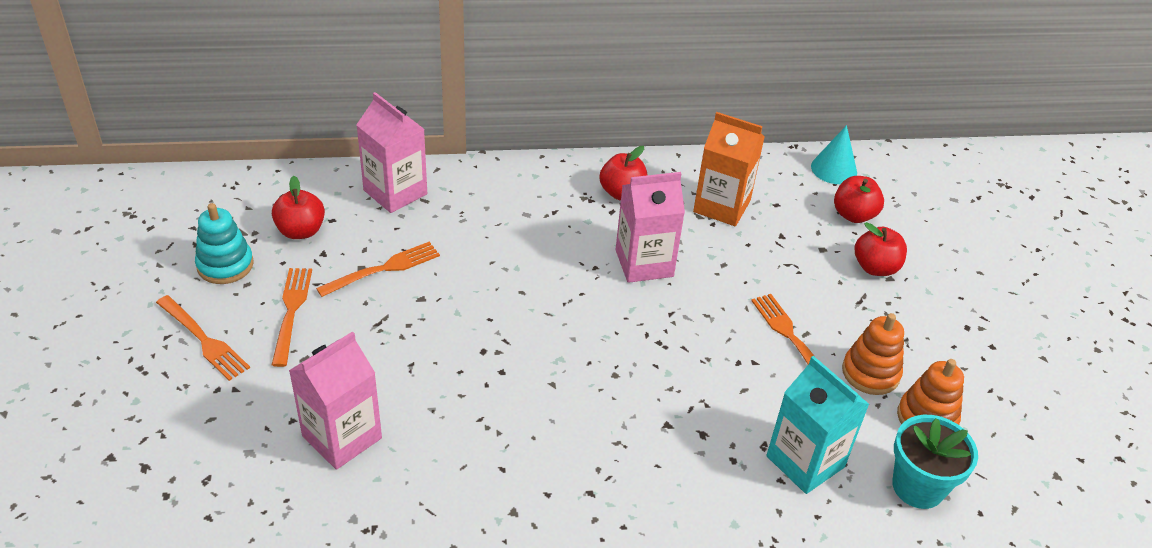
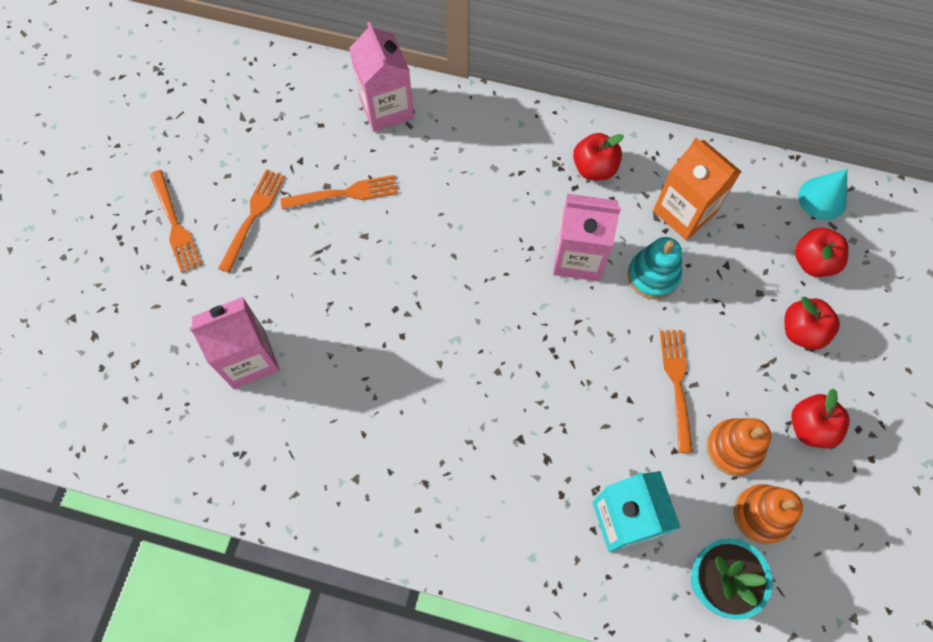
camera: 25 degrees right, 25 degrees up
turquoise stacking toy [195,203,254,284] -> turquoise stacking toy moved to [628,237,682,300]
red apple [272,176,325,239] -> red apple moved to [791,388,850,448]

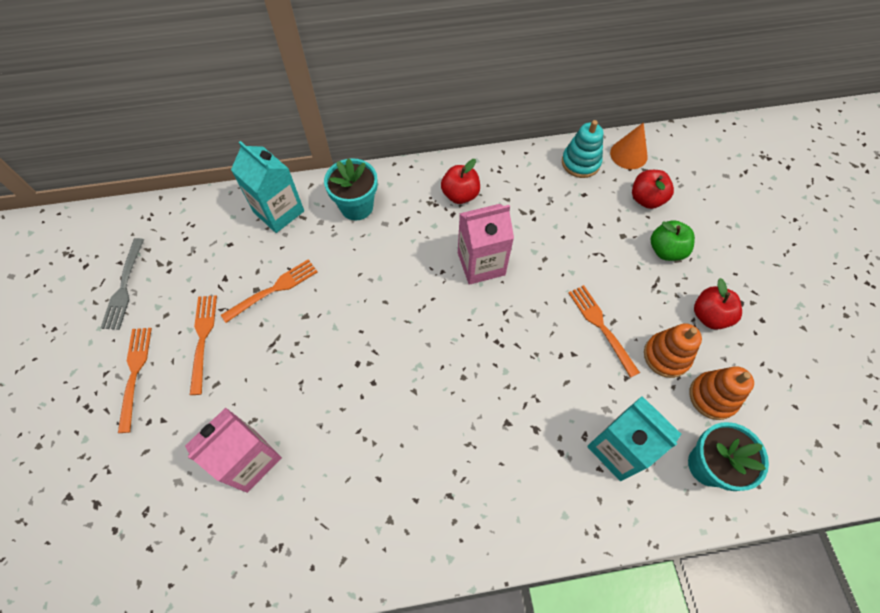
camera: 25 degrees left, 5 degrees down
orange fork [150,170,202,273] -> orange fork turned 135 degrees counterclockwise [118,328,152,433]
pink carton [349,22,414,132] -> turquoise carton [231,141,304,233]
turquoise stacking toy [628,237,682,300] -> turquoise stacking toy moved to [562,120,603,178]
orange carton [653,138,742,240] -> none
red apple [784,297,840,350] -> green apple [651,220,695,261]
turquoise cone [798,169,847,220] -> orange cone [610,122,648,169]
none -> grey fork [101,238,144,330]
none -> turquoise flower pot [324,158,378,221]

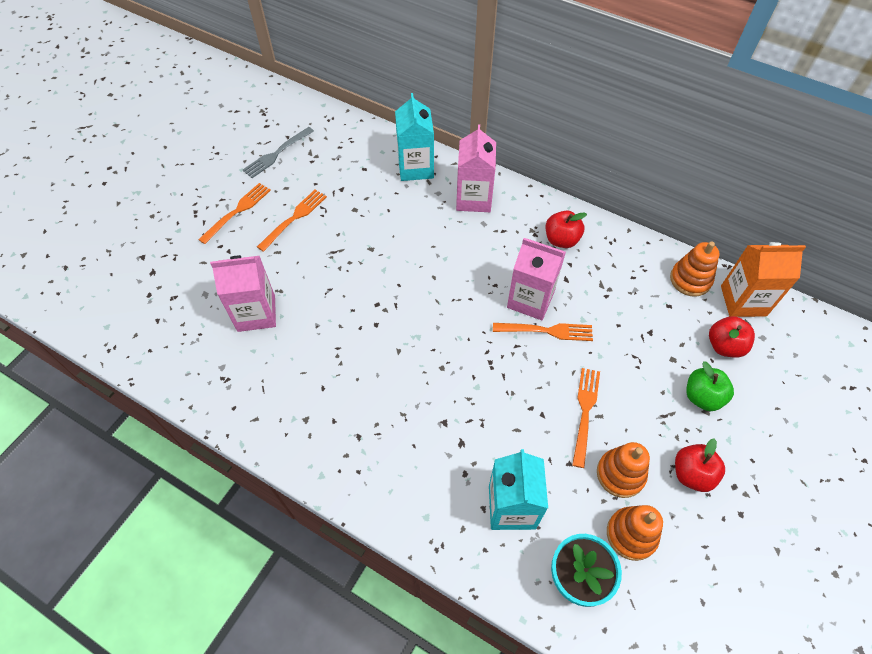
camera: 40 degrees right, 5 degrees down
orange fork [221,259,318,323] -> orange fork moved to [493,323,593,341]
turquoise flower pot [324,158,378,221] -> pink carton [456,124,496,212]
turquoise stacking toy [562,120,603,178] -> orange stacking toy [670,241,719,297]
orange cone [610,122,648,169] -> orange carton [721,242,806,317]

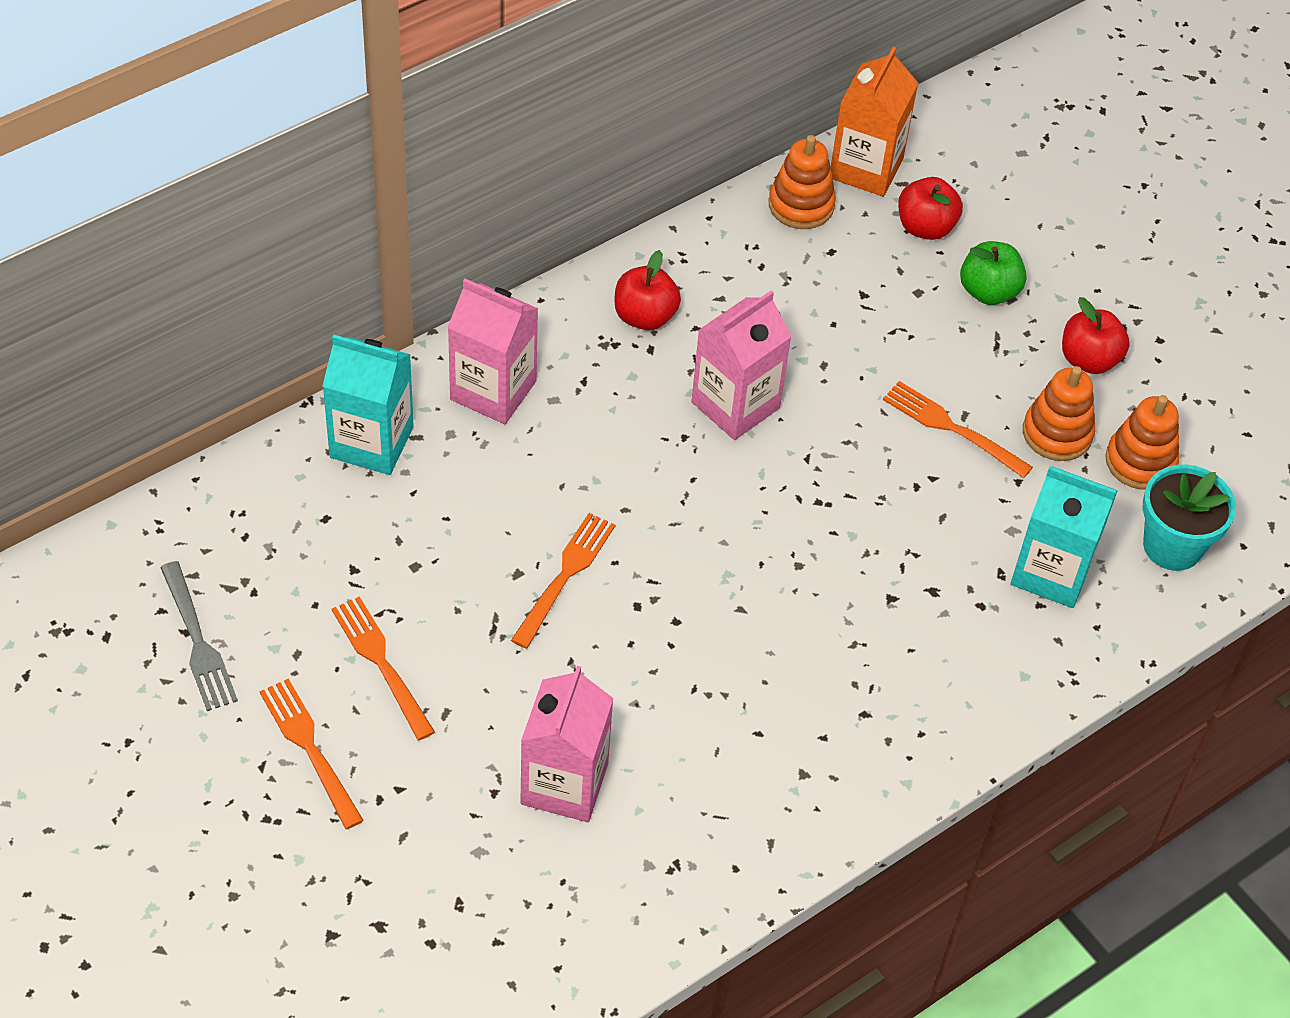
camera: 70 degrees left, 5 degrees down
orange fork [493,323,593,341] -> orange fork moved to [511,513,615,649]

